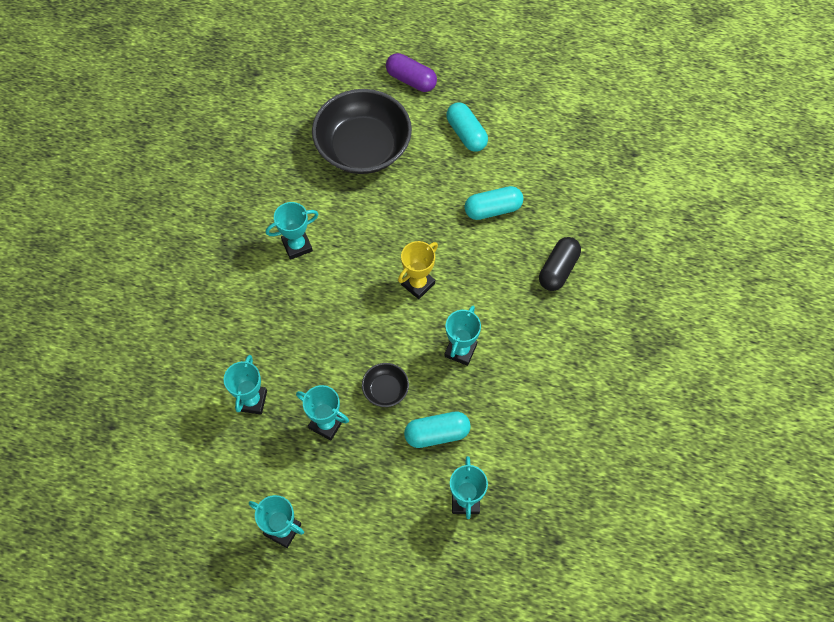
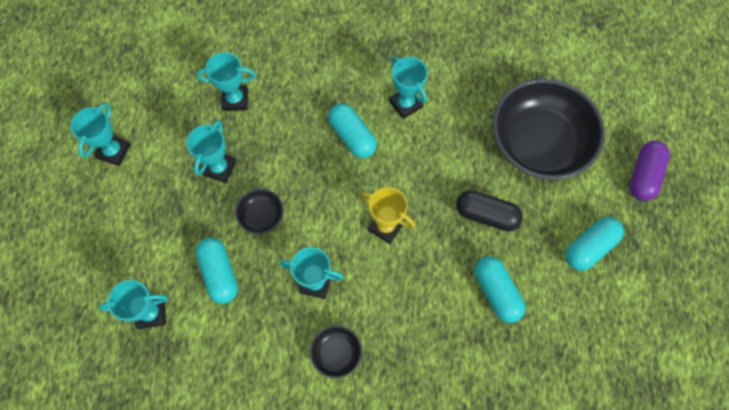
camera: 80 degrees right, 5 degrees up
black capsule [539,237,581,291] -> black capsule moved to [456,190,523,231]
none -> black bowl [310,325,362,379]
none -> turquoise capsule [328,104,377,158]

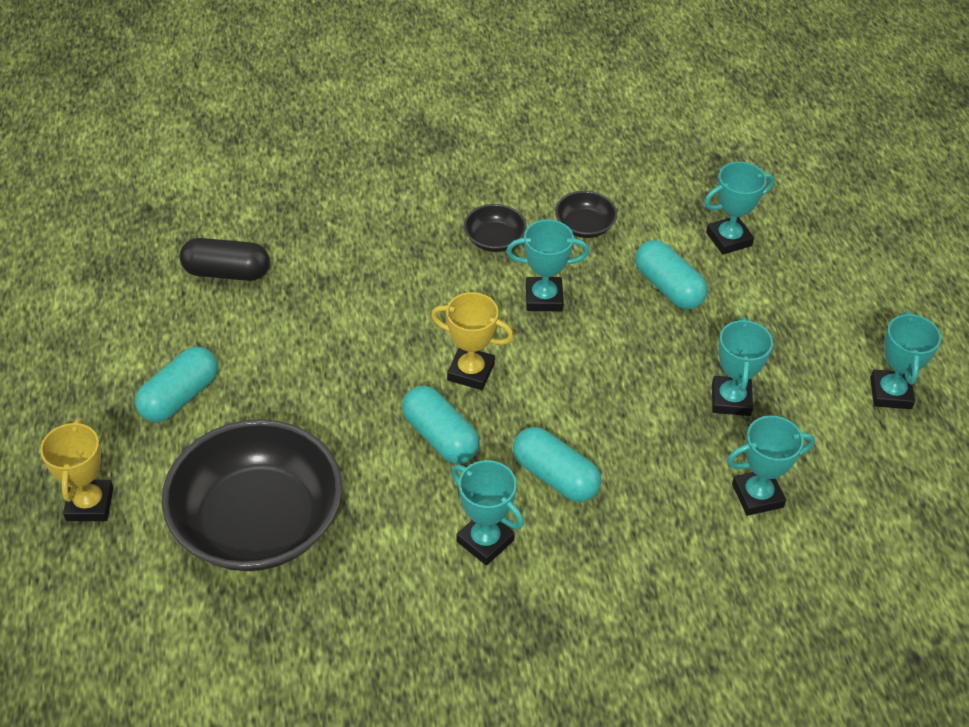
camera: 165 degrees right, 20 degrees down
black bowl [235,188,284,234] -> black bowl moved to [555,191,617,238]
black capsule [456,190,523,231] -> black capsule moved to [179,238,270,281]
turquoise capsule [475,256,525,323] -> turquoise capsule moved to [402,385,480,464]
purple capsule [630,141,670,201] -> yellow trophy [40,418,113,521]

